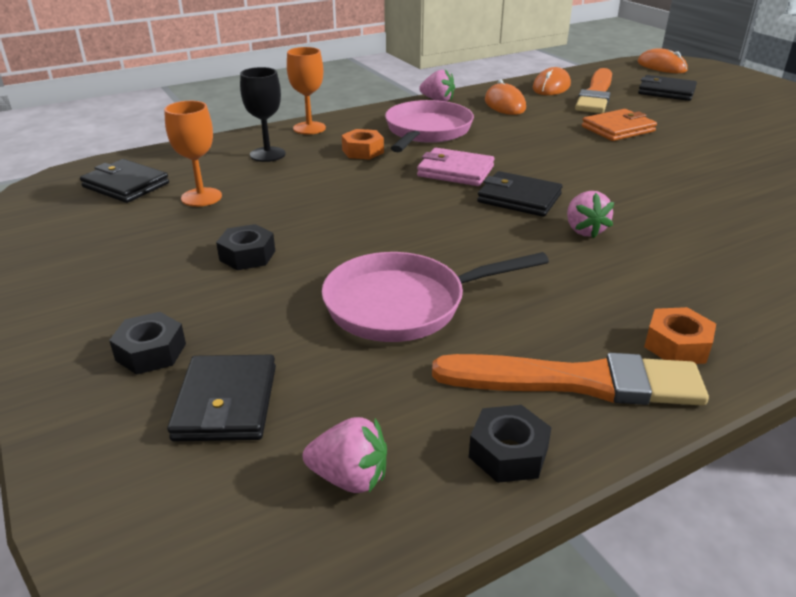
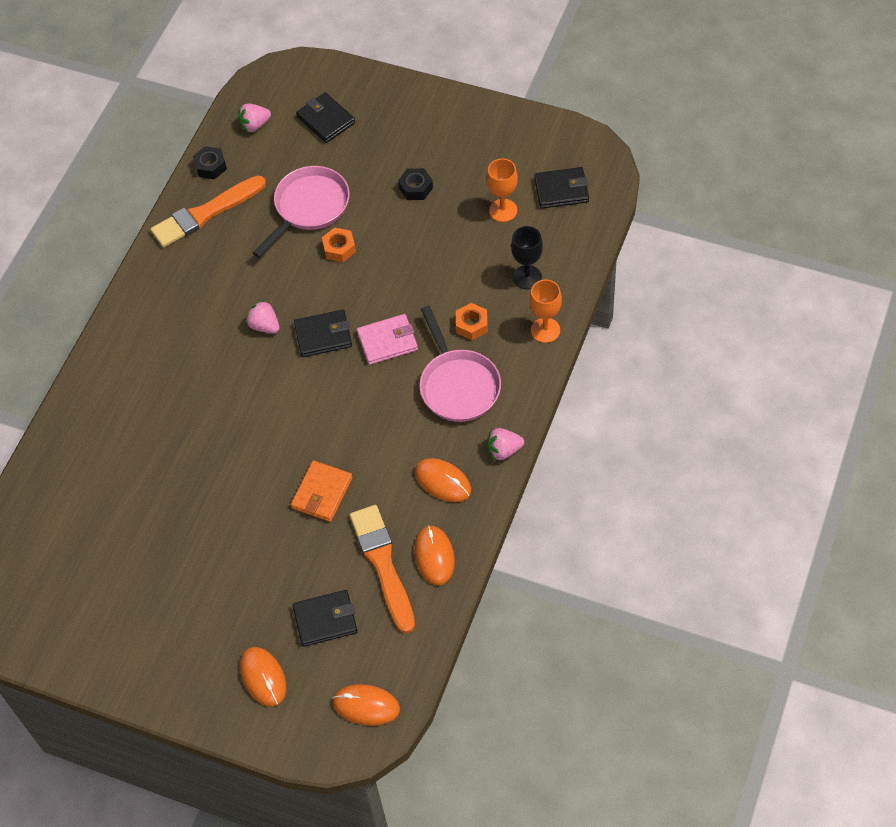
camera: 145 degrees right, 25 degrees up
black nut [109,312,186,375] -> none
orange nut [644,307,716,364] -> orange nut moved to [322,227,356,262]
none -> orange mouse [240,647,286,707]

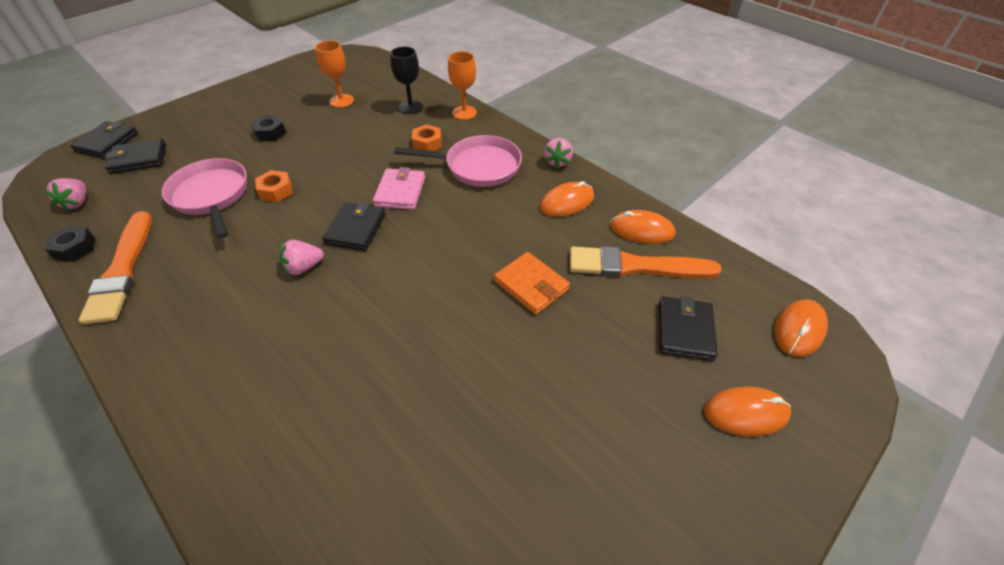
camera: 70 degrees left, 10 degrees down
black wallet [534,167,589,209] -> black wallet moved to [70,121,138,159]

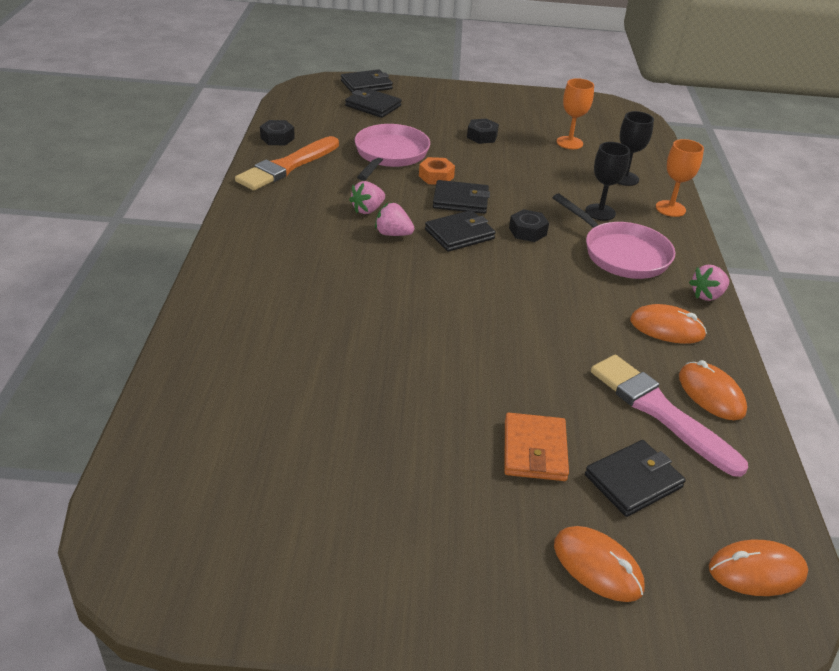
camera: 45 degrees right, 10 degrees down
pink strawberry [44,178,86,211] -> pink strawberry moved to [349,181,385,214]
pink wallet [373,167,425,210] -> black nut [509,209,549,242]
orange nut [412,124,442,151] -> black goblet [585,142,630,221]
orange wallet [494,252,570,315] -> orange wallet moved to [504,413,569,481]
orange brush [570,246,722,279] -> pink brush [591,355,748,477]
none -> black wallet [433,180,490,214]

